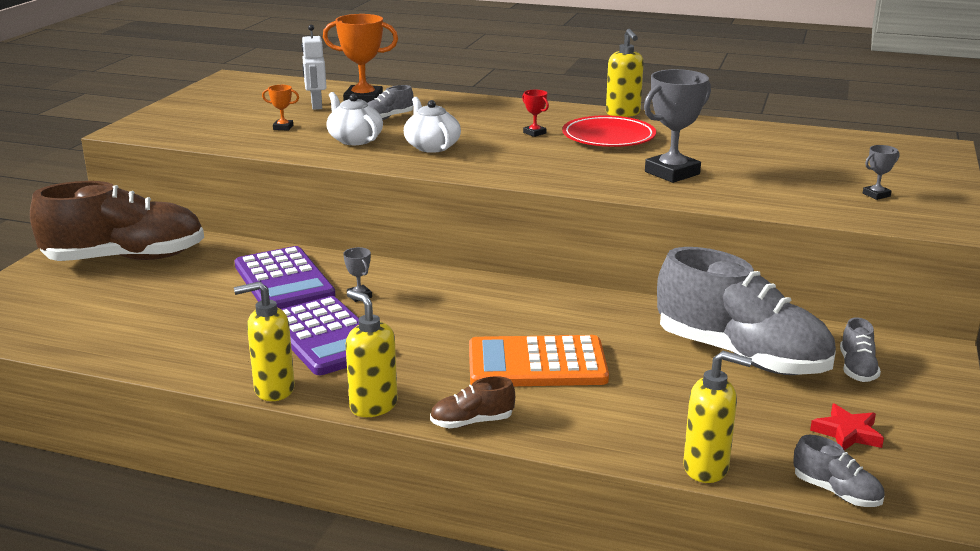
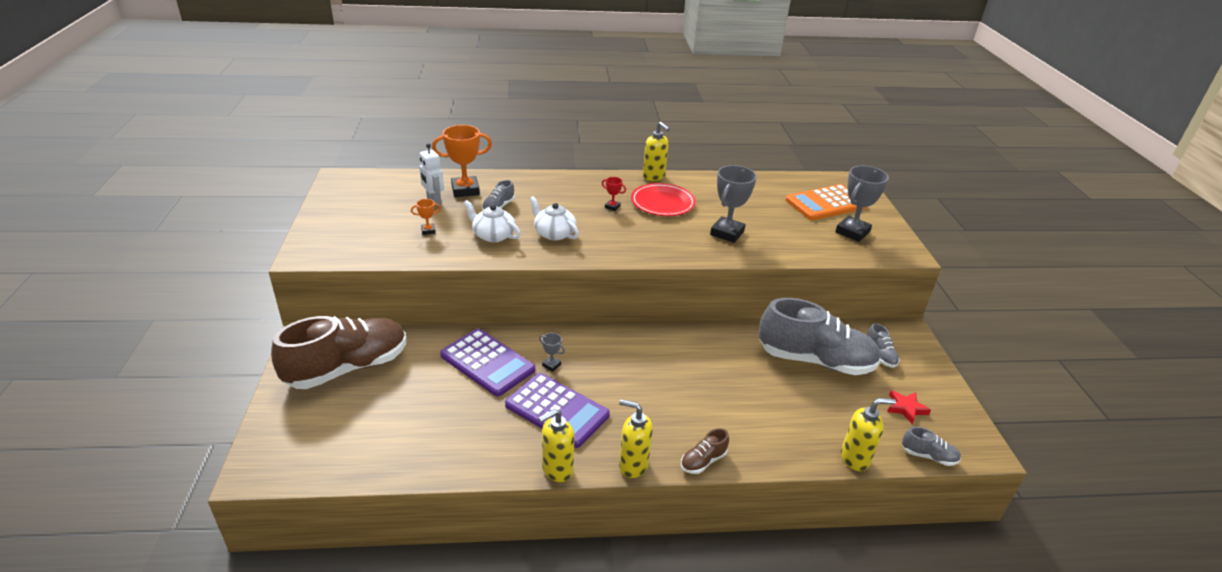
camera: 25 degrees left, 10 degrees up
orange calculator [469,335,609,386] -> orange calculator moved to [786,184,867,220]
grey trophy [863,145,900,200] -> grey trophy [835,166,889,242], size x2.15

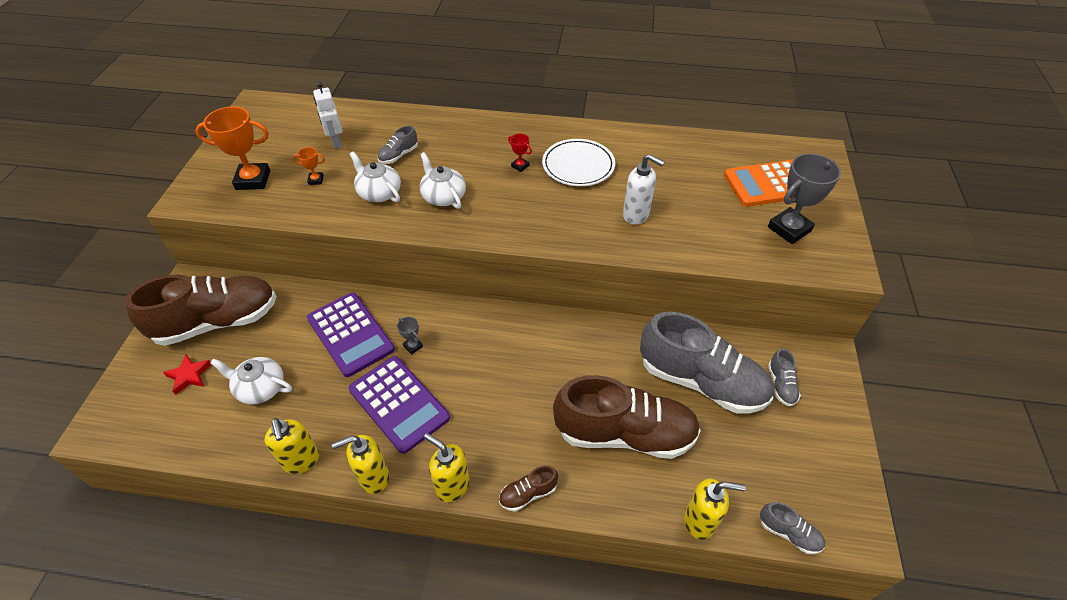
camera: 15 degrees right, 15 degrees up
orange trophy [432,125,492,197] -> orange trophy moved to [195,106,270,190]
red plate [631,183,696,216] -> white plate [542,139,615,186]
yellow soap dispenser [643,122,670,181] -> yellow soap dispenser moved to [264,418,319,474]
grey trophy [710,165,757,243] -> white soap dispenser [623,154,664,225]
red star [887,390,931,424] -> red star moved to [163,354,212,395]
none -> white teapot [210,357,292,404]
none -> brown shoe [553,375,701,459]

